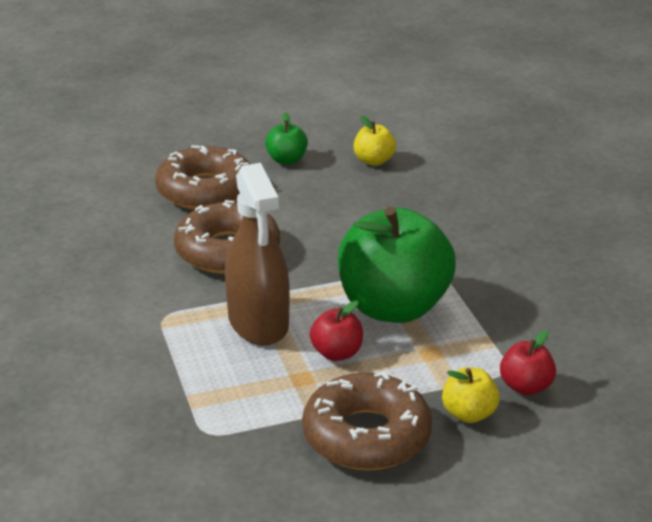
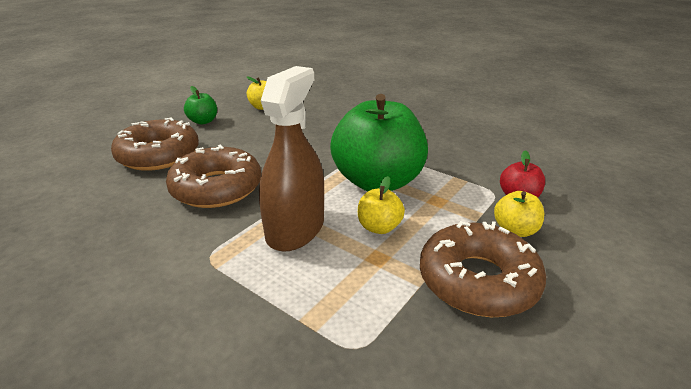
camera: 35 degrees left, 0 degrees up
brown spray bottle [225,163,290,345] -> brown spray bottle turned 105 degrees counterclockwise [259,66,324,252]
red apple [310,300,363,361] -> yellow apple [358,176,405,234]

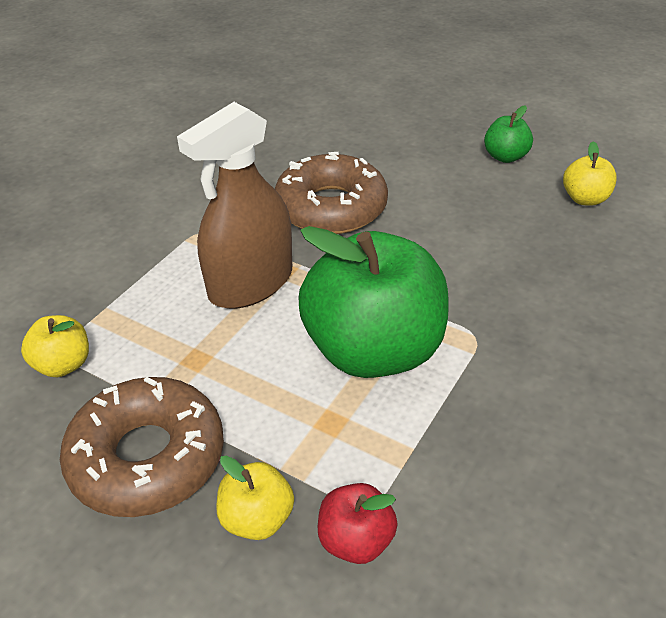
camera: 85 degrees right, 10 degrees up
brown donut [111,117,199,171] -> none
brown spray bottle [259,66,324,252] -> brown spray bottle turned 120 degrees clockwise [177,102,292,309]
yellow apple [358,176,405,234] -> yellow apple moved to [21,315,89,377]

